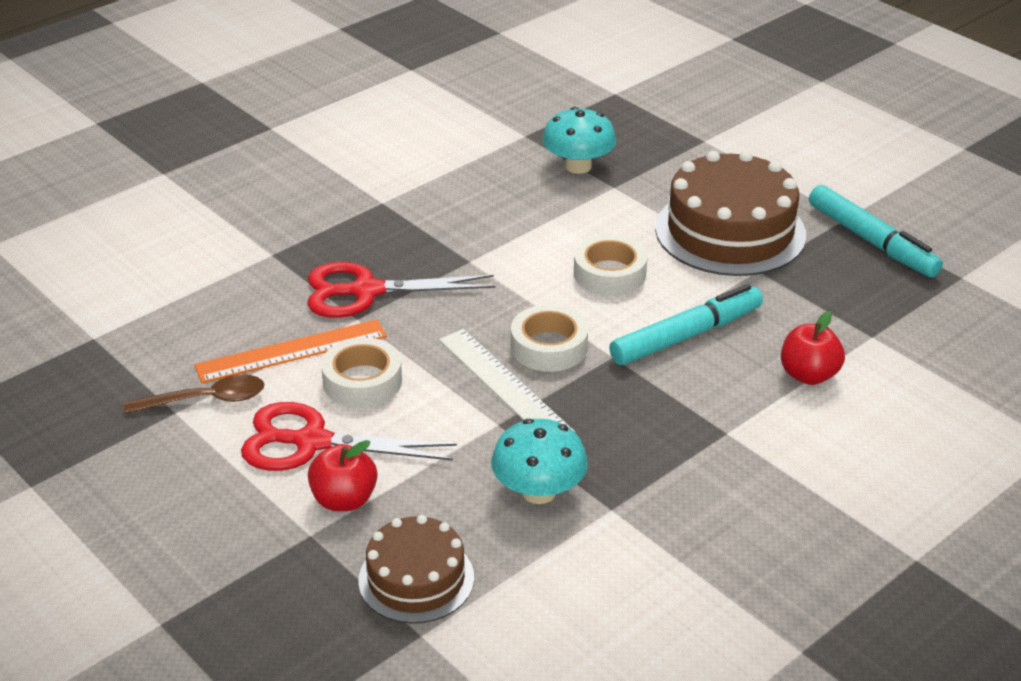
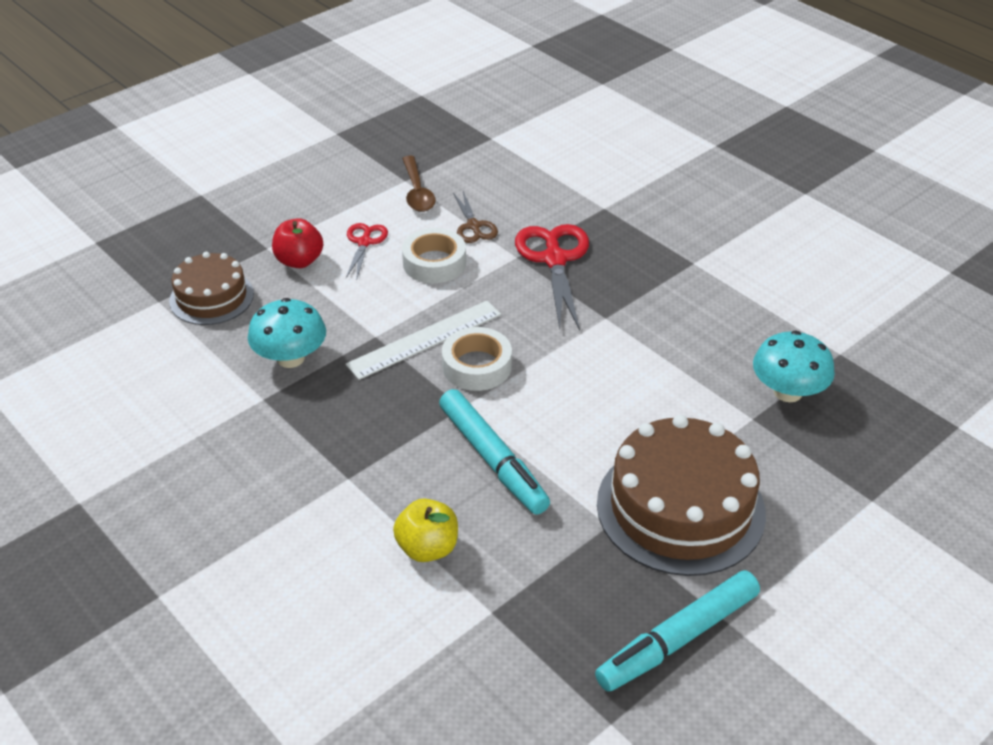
camera: 90 degrees right, 5 degrees up
orange ruler [194,319,387,383] -> brown scissors [453,191,498,243]
red scissors [241,402,457,471] -> red scissors [346,223,388,280], size x0.56
white tape [574,235,647,296] -> none
red apple [781,311,845,385] -> yellow apple [393,498,458,562]

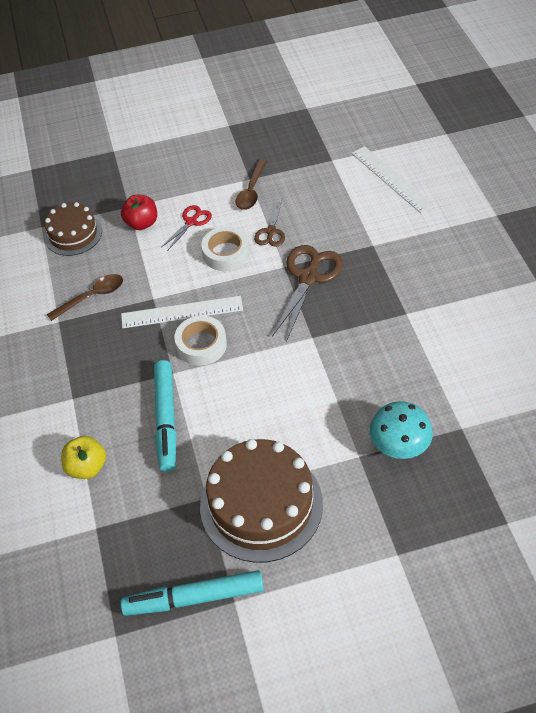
camera: 30 degrees right, 10 degrees up
turquoise mushroom [248,298,326,368] -> brown spoon [47,274,123,321]
red scissors [515,224,589,330] -> brown scissors [272,245,343,342]
none -> white ruler [352,146,435,213]

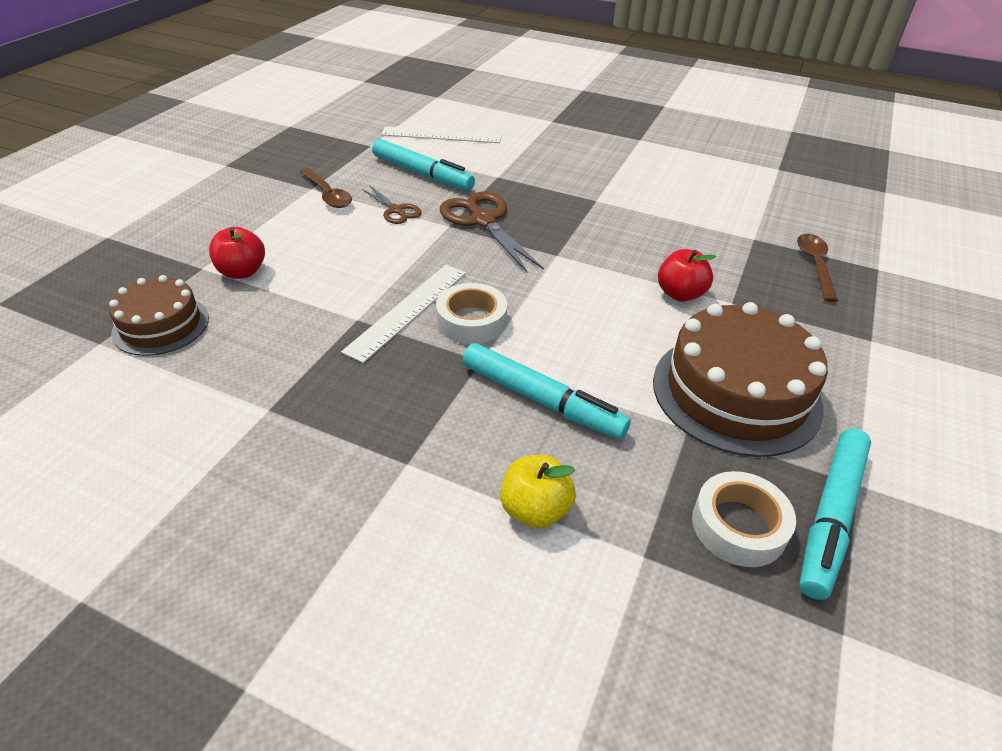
camera: 55 degrees left, 10 degrees down
brown spoon [47,274,123,321] -> brown spoon moved to [797,234,838,302]
red scissors [162,205,212,251] -> none
white tape [201,226,249,271] -> white tape moved to [692,471,796,567]
turquoise mushroom [370,401,433,459] -> none
none -> turquoise marker [372,139,475,191]
none -> red apple [658,249,716,302]

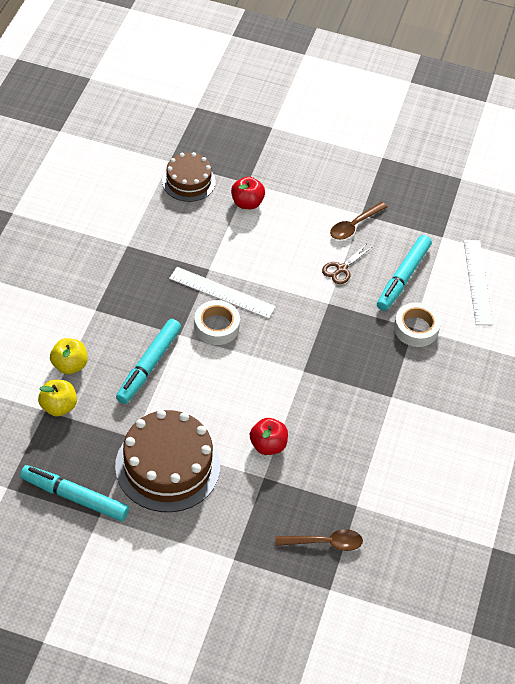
camera: 80 degrees right, 10 degrees up
brown scissors [440,191,544,272] -> none
white tape [692,471,796,567] -> white tape moved to [394,302,441,347]
none -> yellow apple [38,380,77,417]

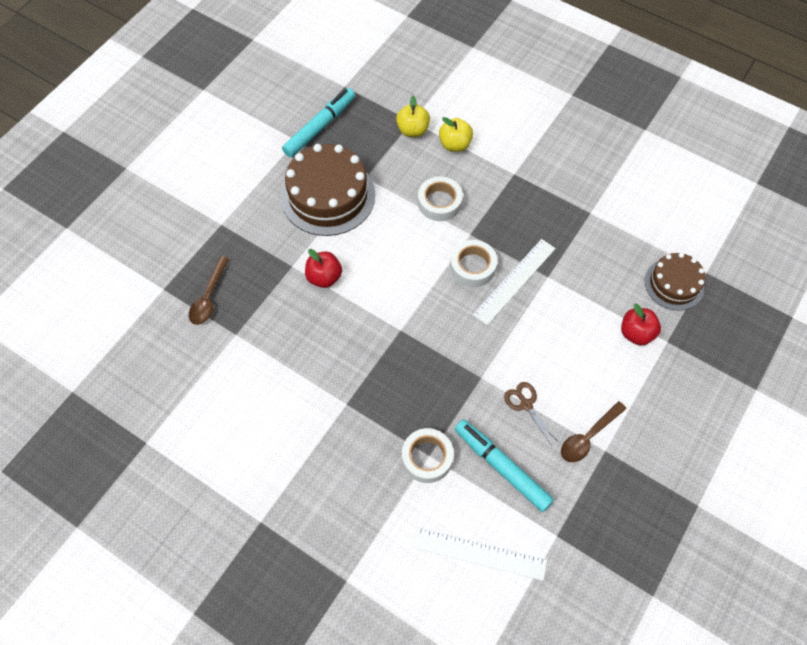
camera: 110 degrees right, 10 degrees up
turquoise marker [116,319,181,404] -> white tape [418,177,463,221]
brown spoon [330,202,387,240] -> brown spoon turned 105 degrees counterclockwise [561,401,626,463]

